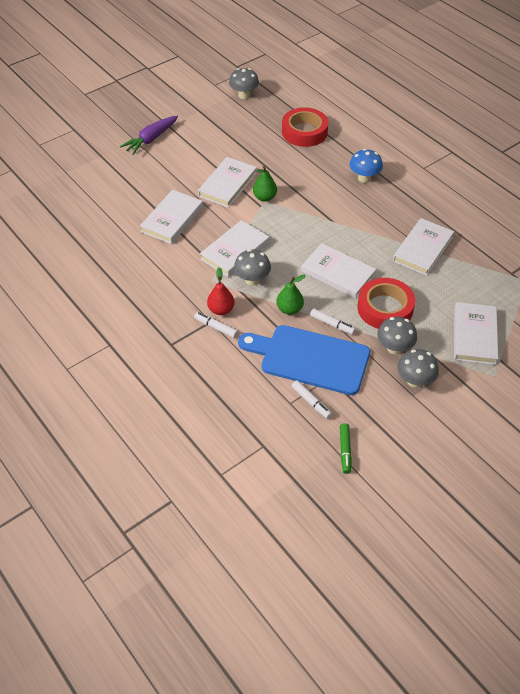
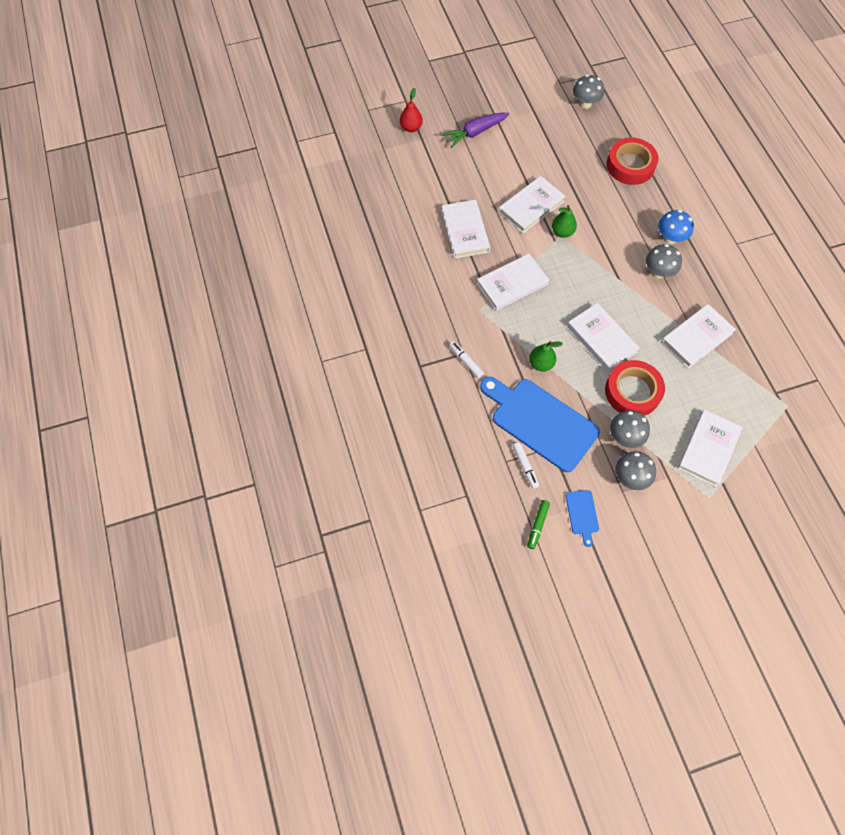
camera: 20 degrees right, 15 degrees up
white book [140,190,203,244] -> white book turned 60 degrees counterclockwise [442,200,490,258]
red pear [207,267,235,315] -> red pear moved to [400,88,423,132]
grey mushroom [234,249,271,286] -> grey mushroom moved to [646,244,682,278]
white marker [310,309,355,335] -> none
none -> blue cutting board [566,490,599,547]

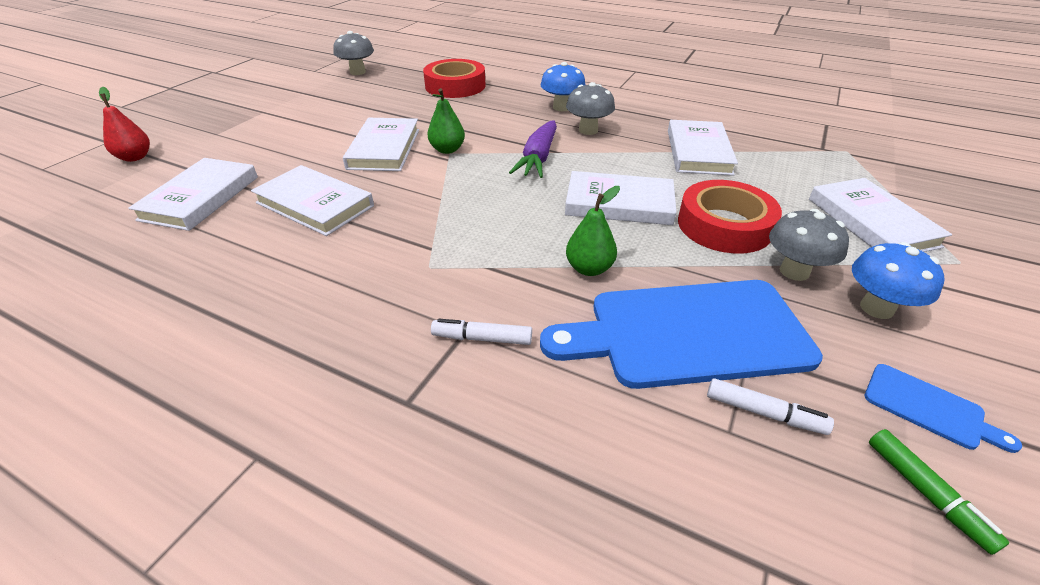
camera: 45 degrees left, 25 degrees down
purple carrot [442,113,509,148] -> purple carrot moved to [509,120,557,178]
white book [477,254,549,311] -> white book moved to [128,158,258,231]
grey mushroom [615,451,656,490] -> blue mushroom [852,242,945,319]

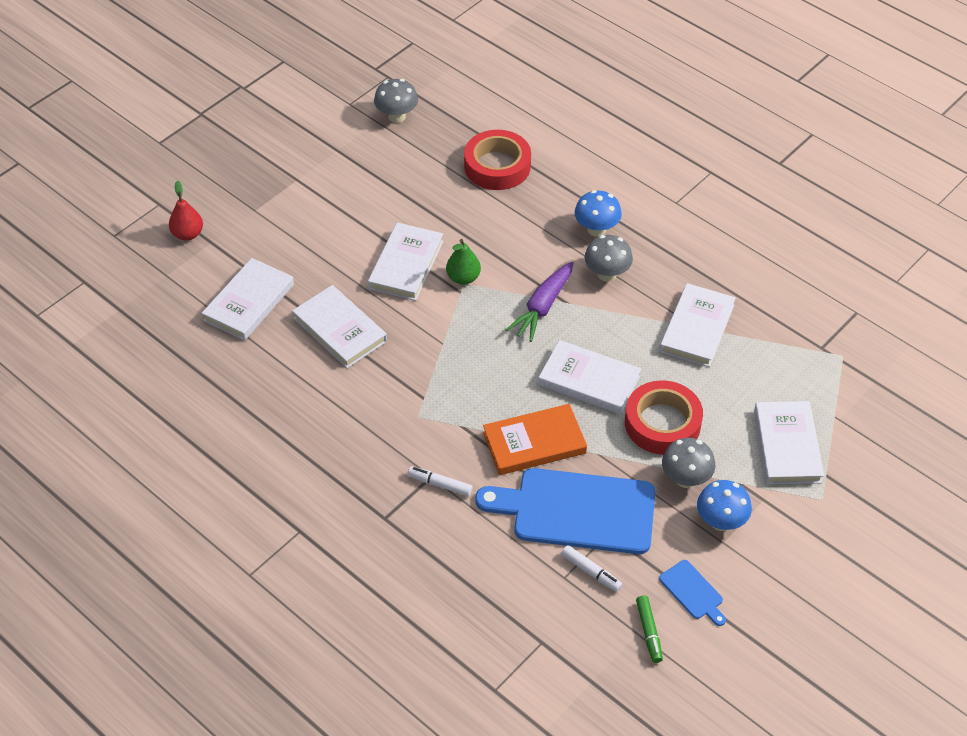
camera: 15 degrees right, 10 degrees up
green pear [566,186,620,276] -> orange book [483,404,587,475]

